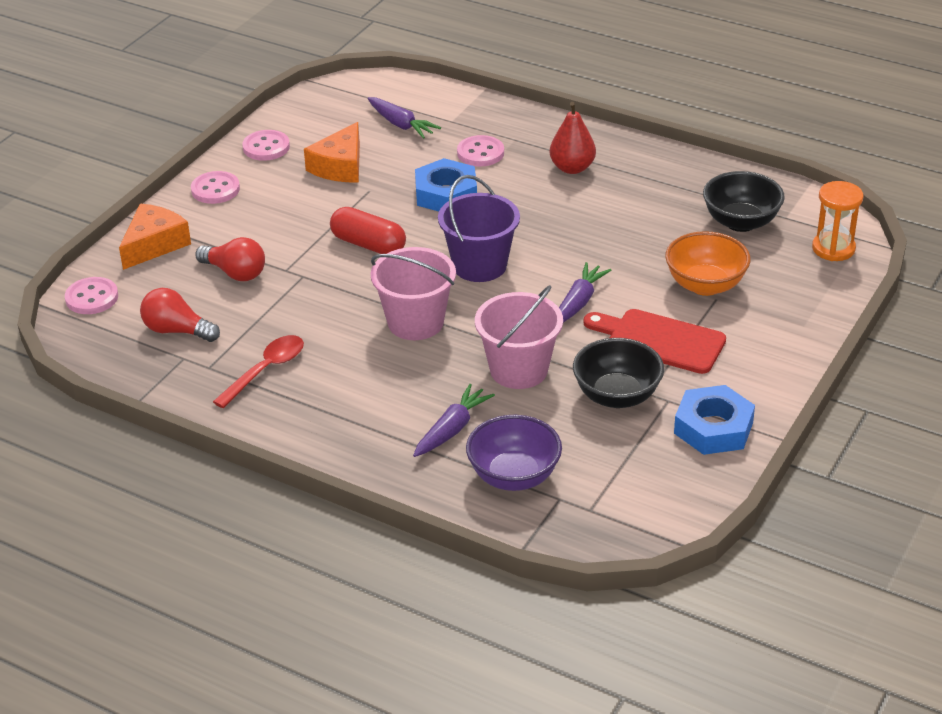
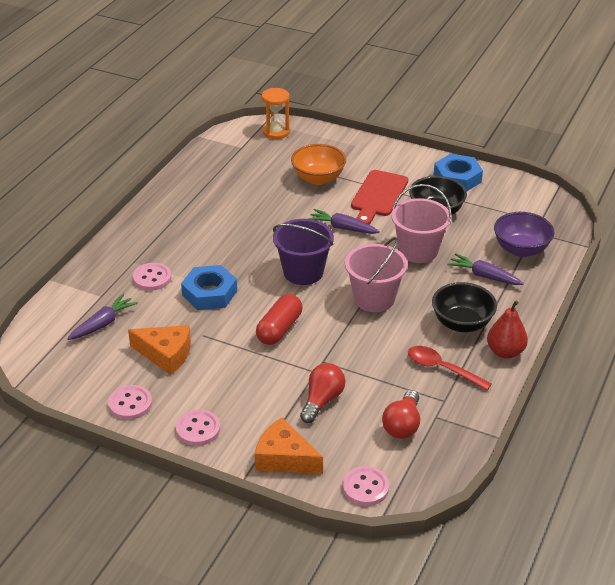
camera: 95 degrees left, 0 degrees up
red pear [550,102,596,174] -> red pear moved to [487,301,528,359]
black bowl [703,171,785,232] -> black bowl moved to [432,282,497,332]

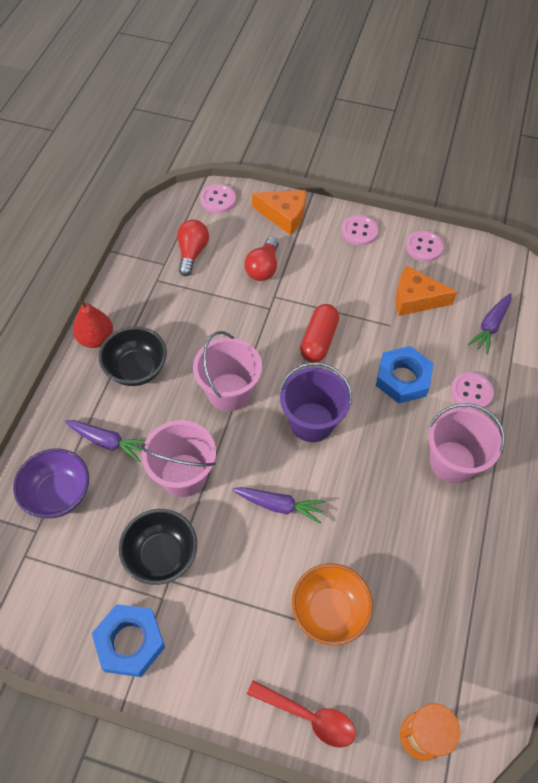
camera: 170 degrees right, 20 degrees up
red cutting board [351,170,408,224] -> none
red spoon [408,346,492,391] -> red spoon moved to [247,680,356,748]
none -> pink bucket [428,403,505,483]

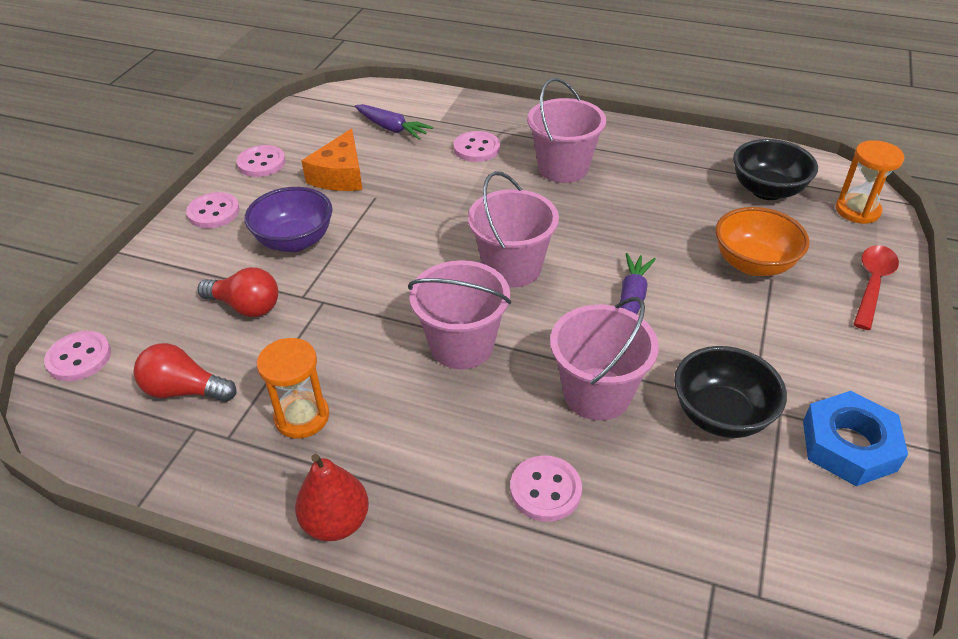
camera: 85 degrees left, 15 degrees down
purple bowl [13,448,89,518] -> purple bowl moved to [245,187,333,252]
purple carrot [65,420,145,462] -> pink button [510,455,582,522]
black bowl [99,326,167,386] -> black bowl moved to [733,139,818,200]
orange cheese [252,190,306,235] -> none
purple bucket [279,362,352,442] -> pink bucket [468,171,559,288]
red capsule [300,304,339,362] -> none
blue nut [376,346,434,404] -> none
none -> orange hourglass [257,338,329,438]

